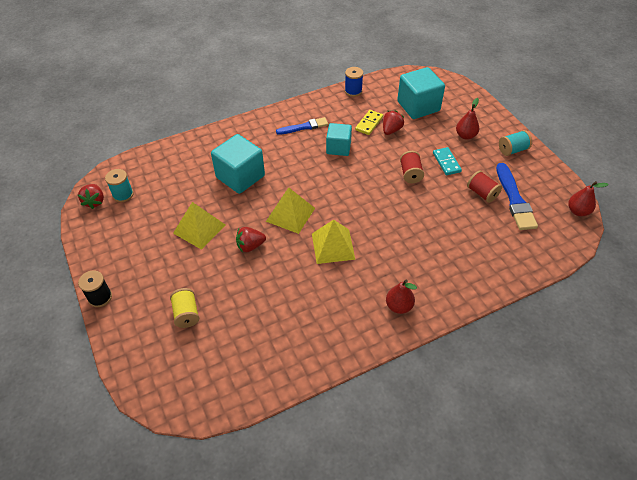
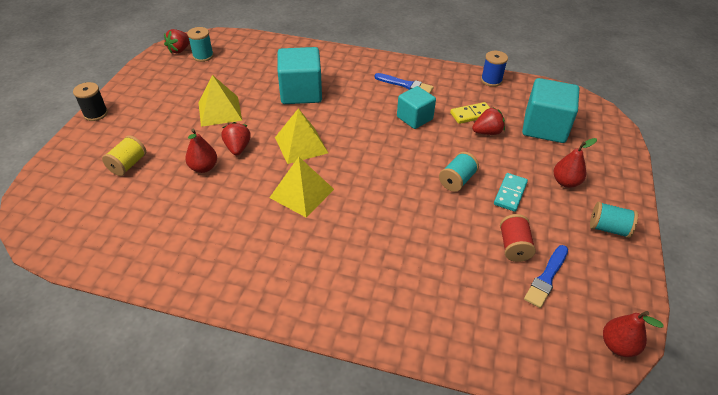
camera: 40 degrees right, 5 degrees down
red strawberry [236,227,266,252] -> red strawberry turned 60 degrees clockwise [221,122,251,156]
red pear [386,280,417,314] -> red pear moved to [185,129,217,173]
red spool [400,151,424,183] -> turquoise spool [439,152,479,192]
blue brush [496,163,538,230] -> blue brush [524,245,568,308], size x0.66

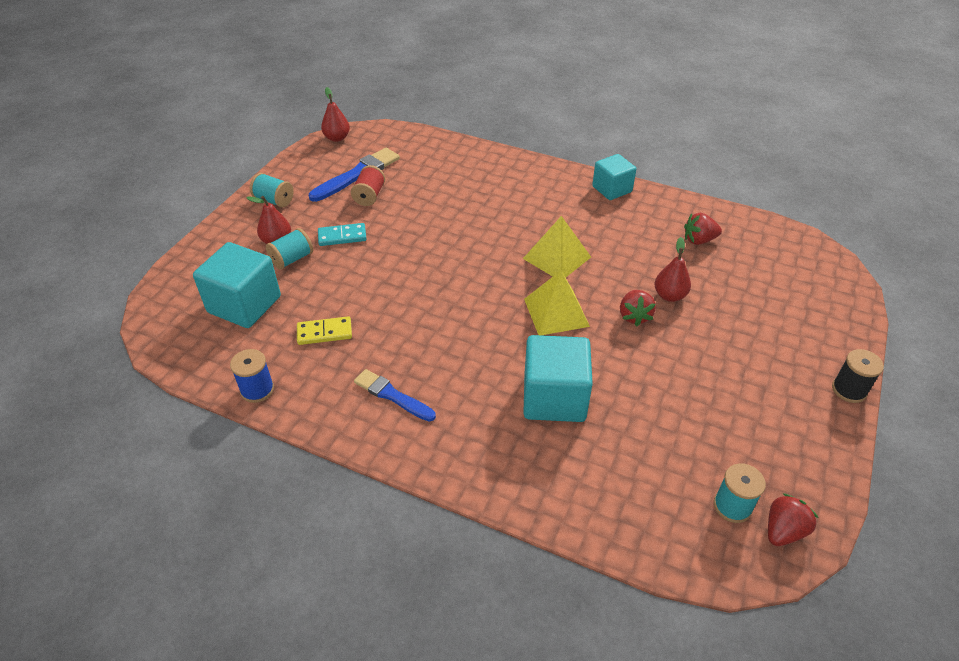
camera: 170 degrees left, 0 degrees up
yellow spool [102,135,146,176] -> none
yellow pyramid [198,75,242,127] -> none
turquoise cube [397,86,436,129] -> turquoise cube moved to [592,154,636,200]
turquoise spool [439,152,479,192] -> turquoise spool moved to [266,228,313,270]
red strawberry [472,108,505,135] -> red strawberry moved to [684,213,722,245]
turquoise domino [494,173,528,212] -> turquoise domino turned 45 degrees clockwise [318,223,367,246]
blue brush [524,245,568,308] -> blue brush [309,148,400,202], size x1.51

